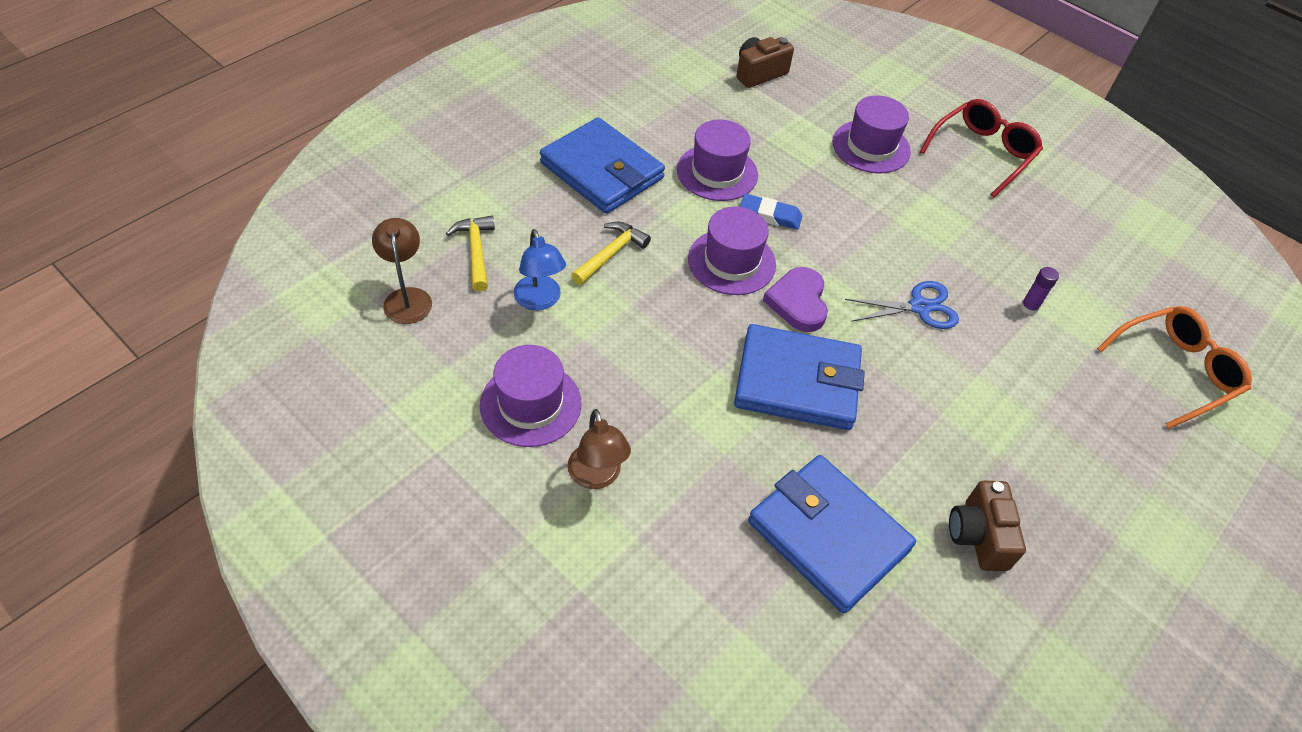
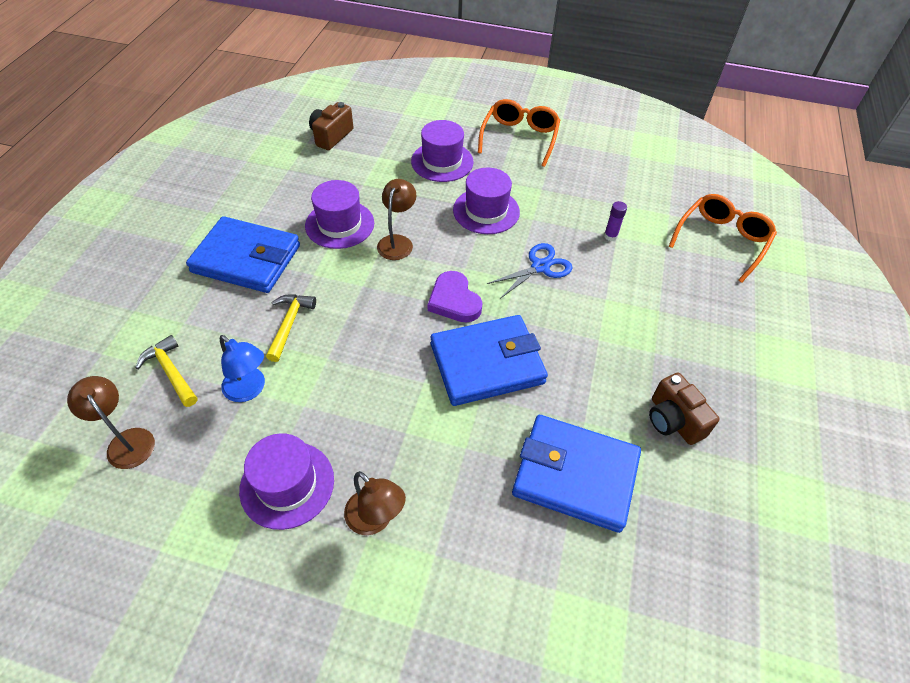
camera: 25 degrees left, 0 degrees up
purple hat [688,207,776,295] -> purple hat moved to [453,168,520,234]
blue eraser [740,194,802,230] -> brown lamp [377,179,416,260]
red glasses [920,99,1043,198] -> orange glasses [478,99,560,167]

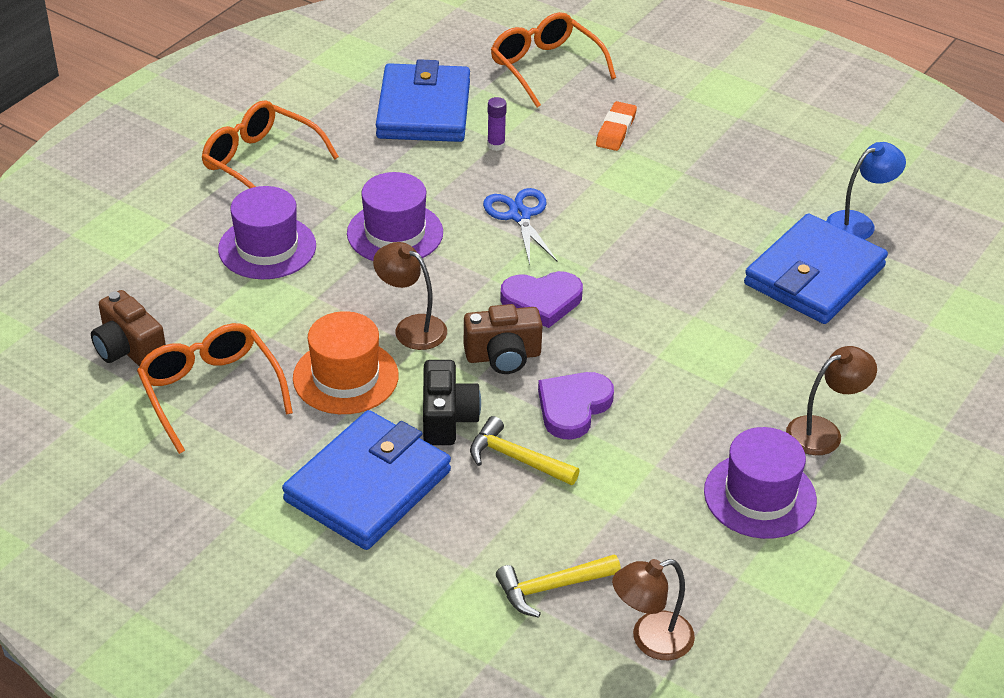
camera: 70 degrees left, 10 degrees down
blue lamp [220,335,265,402] -> blue lamp moved to [826,142,906,240]
purple hat [305,180,374,249] -> orange hat [293,311,399,414]
blue wallet [431,315,548,406] -> blue wallet moved to [376,59,470,142]
brown camera [649,373,719,445] -> brown camera moved to [464,304,543,374]
none -> orange glasses [137,323,293,454]
none -> black camera [423,360,481,445]
none -> purple heart [538,372,614,440]
none -> orange eraser [596,101,637,151]

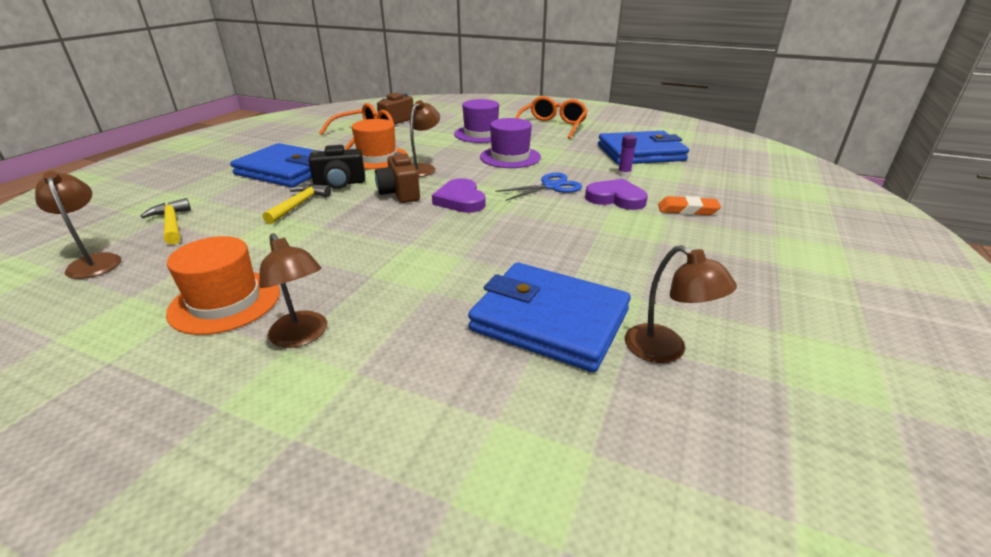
camera: 80 degrees right, 10 degrees down
orange glasses [491,12,616,108] -> none
purple heart [538,372,614,440] -> purple heart moved to [585,179,648,210]
purple hat [704,427,817,539] -> orange hat [166,236,280,335]
blue lamp [826,142,906,240] -> brown lamp [625,245,737,363]

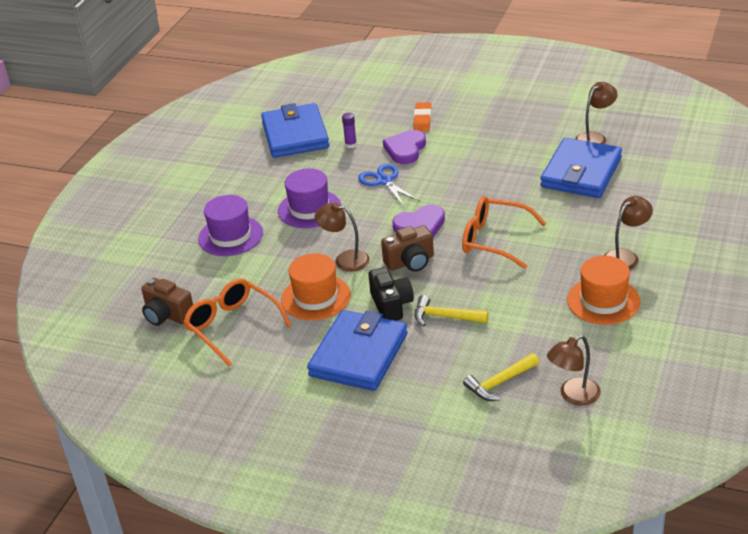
camera: 90 degrees left, 5 degrees up
orange glasses [516,96,588,139] -> orange glasses moved to [462,196,547,269]

